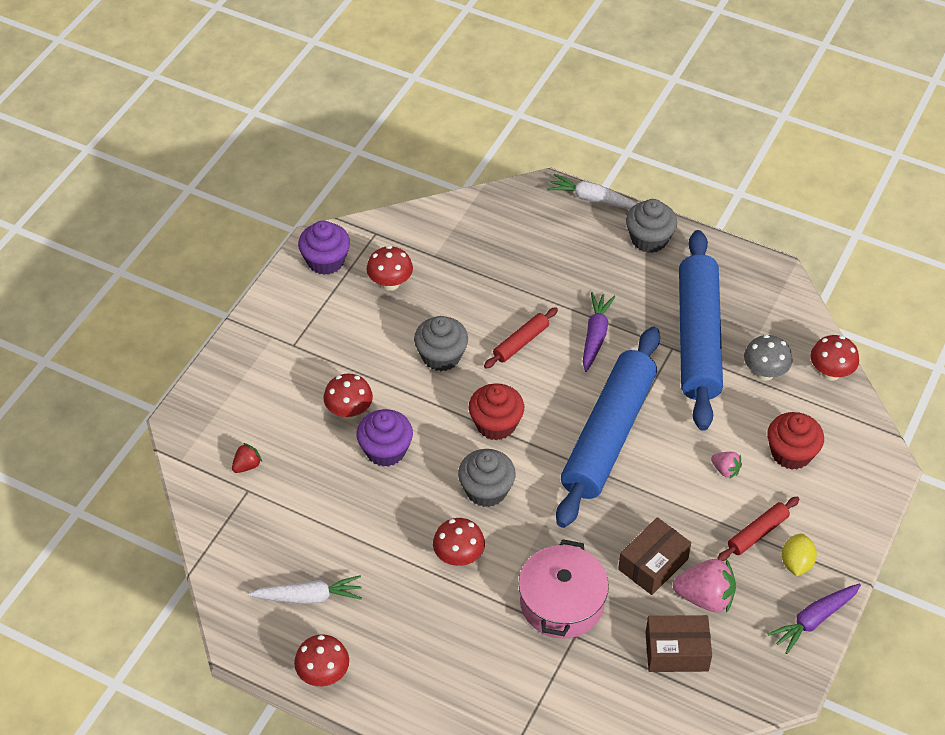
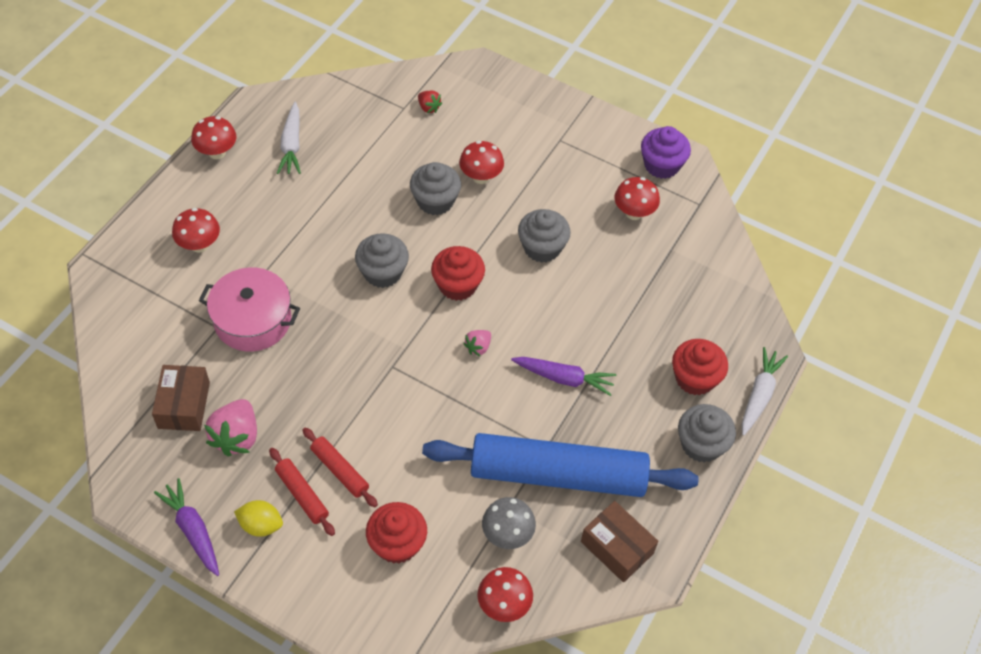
camera: 90 degrees right, 5 degrees up
purple cupcake [356,409,413,467] -> grey cupcake [410,162,461,215]
red mushroom [433,518,485,566] -> red mushroom moved to [172,208,220,253]
red rolling pin [484,307,558,369] -> red rolling pin moved to [303,428,378,507]
blue rolling pin [556,326,660,528] -> none
brown box [618,517,691,595] -> brown box moved to [581,501,658,582]
pink strawberry [711,452,742,479] -> pink strawberry moved to [463,330,491,357]
none -> red cupcake [672,339,728,395]

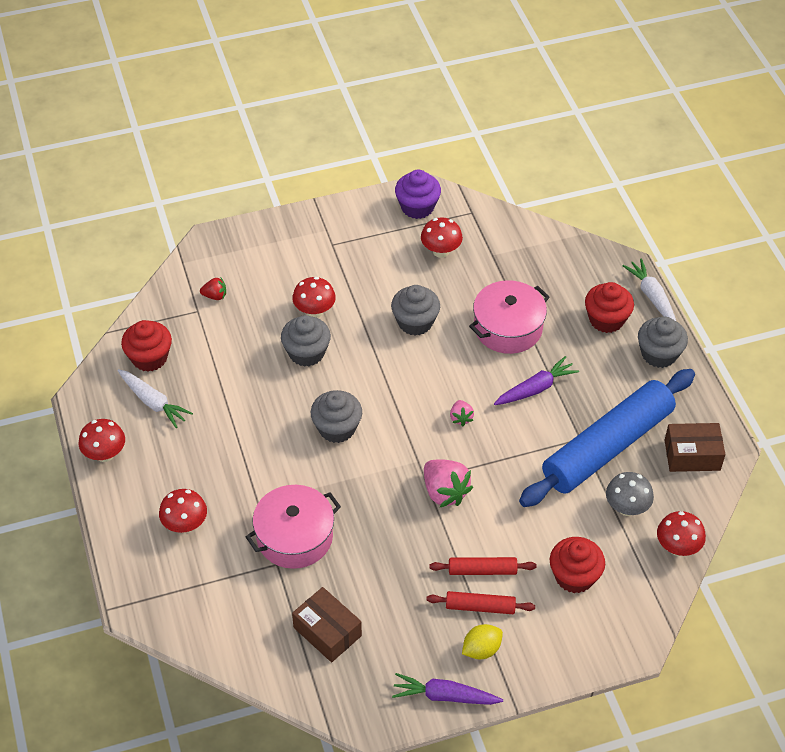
camera: 45 degrees left, 5 degrees down
pink strawberry [204,399,257,457] -> pink strawberry moved to [424,459,473,508]
red cupcake [431,246,485,301] -> red cupcake moved to [121,320,172,372]
none -> pink pot [469,280,550,354]

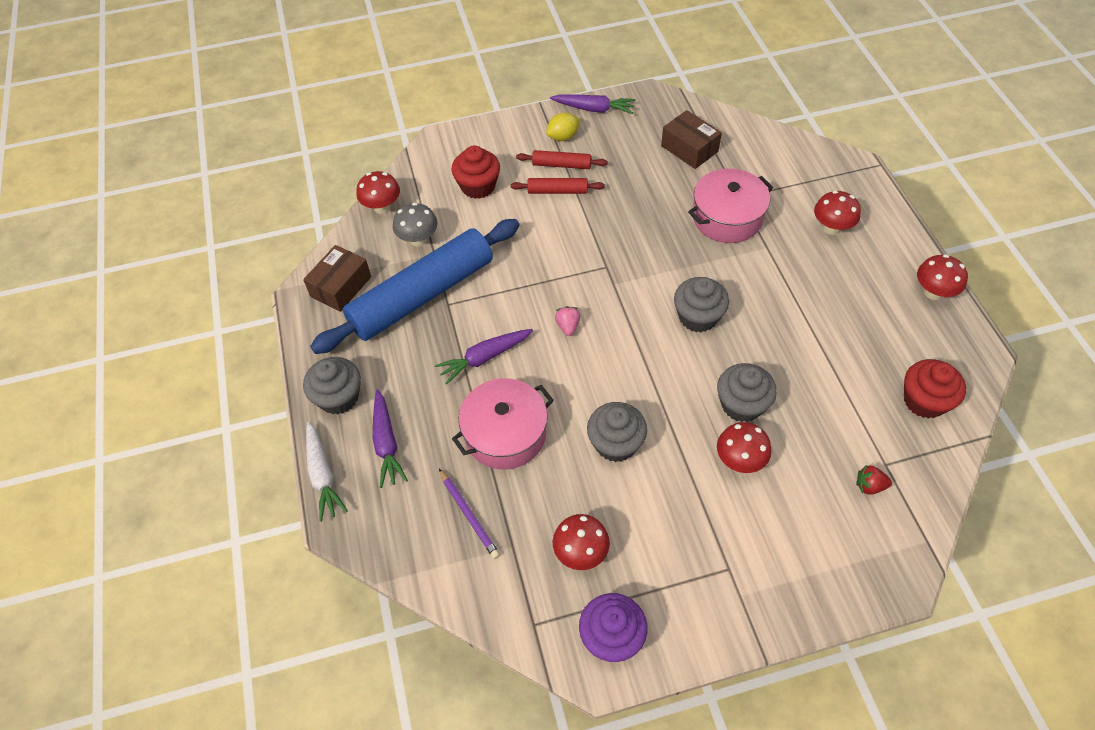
camera: 175 degrees left, 5 degrees up
white carrot [118,369,193,428] -> none
pink strawberry [424,459,473,508] -> none
red cupcake [585,282,634,333] -> purple carrot [373,389,408,488]
brown box [664,423,726,472] -> brown box turned 60 degrees counterclockwise [303,245,371,312]
none -> purple pencil [439,469,500,559]

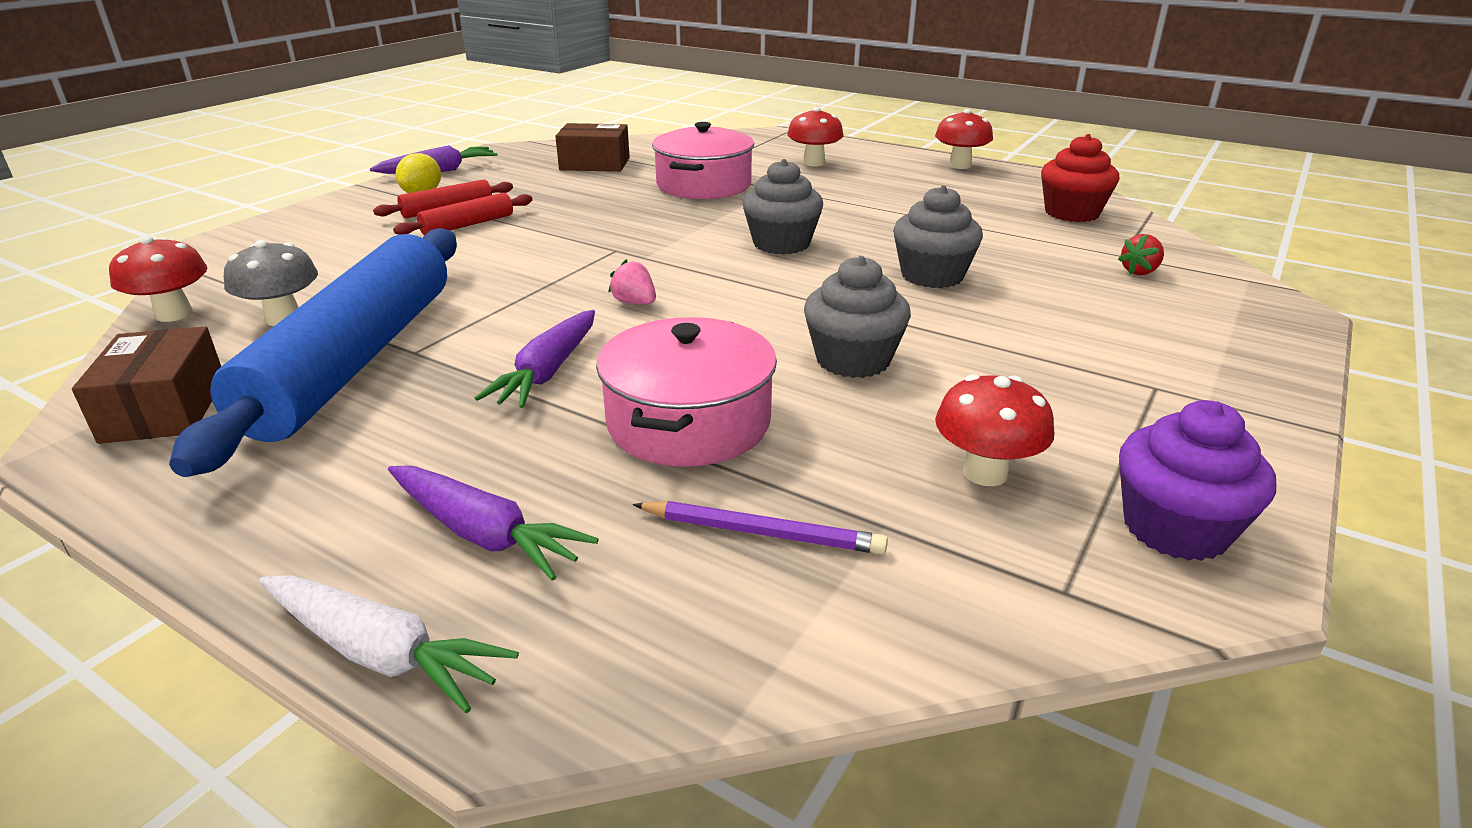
camera: 45 degrees left, 25 degrees down
grey cupcake [303,357,361,415] -> none
red cupcake [452,146,500,199] -> none
red mushroom [717,422,771,473] -> none

